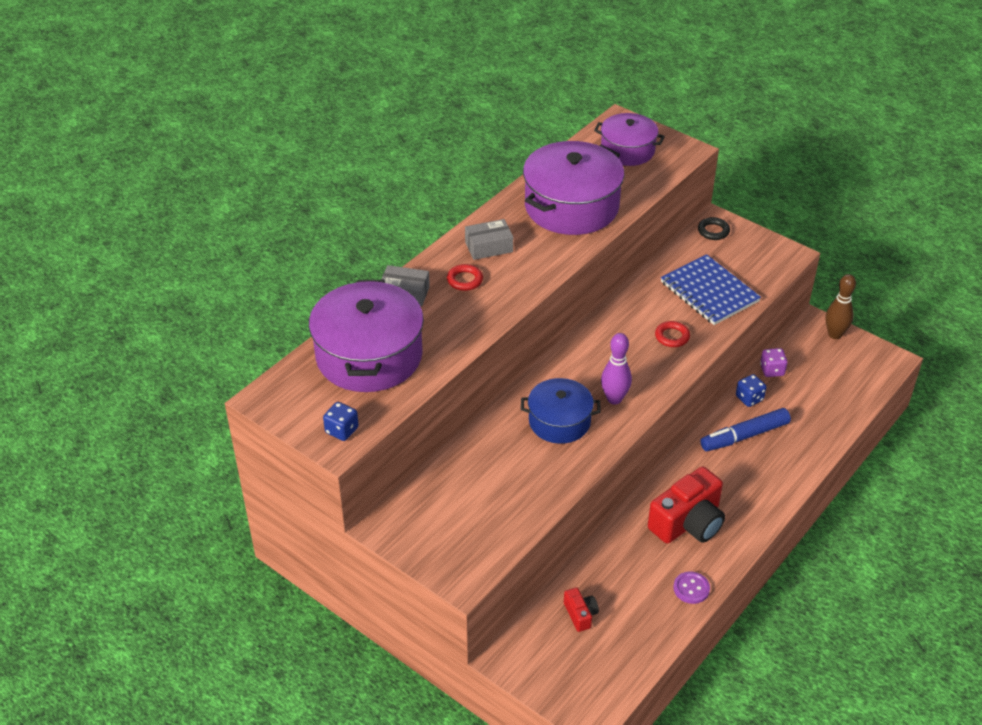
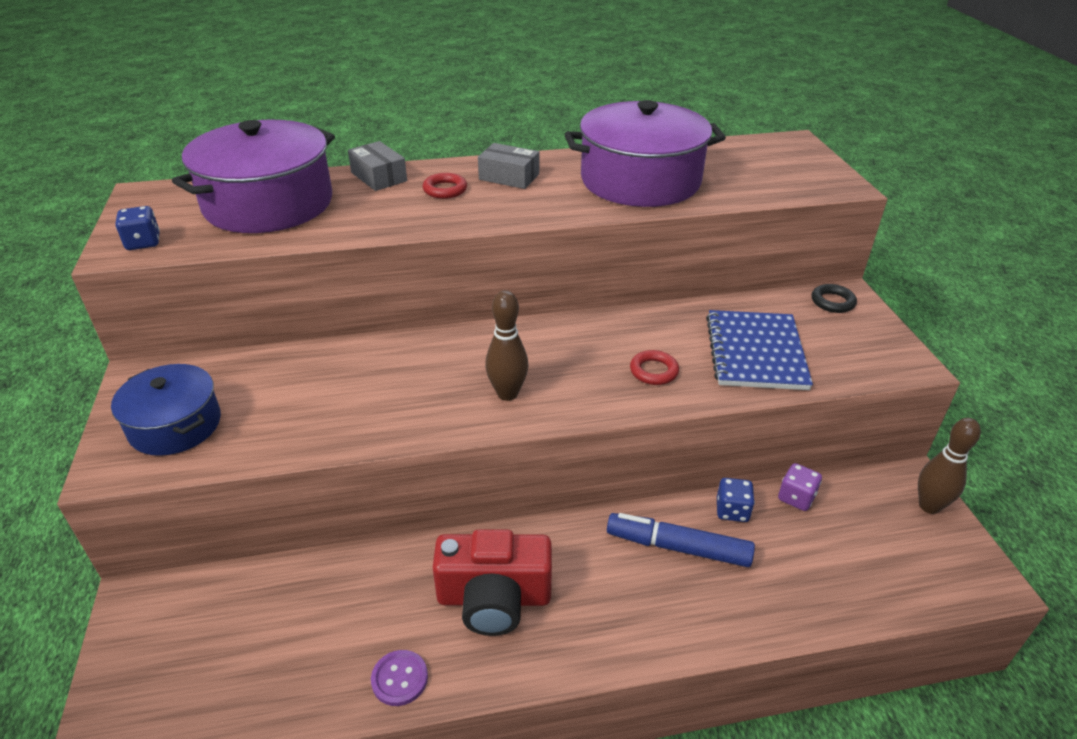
camera: 40 degrees right, 5 degrees down
blue pot [521,378,600,444] -> blue pot moved to [111,364,221,456]
red camera [564,588,599,632] -> none
purple pot [594,113,665,166] -> none
purple bowling pin [601,333,632,404] -> brown bowling pin [485,290,528,401]

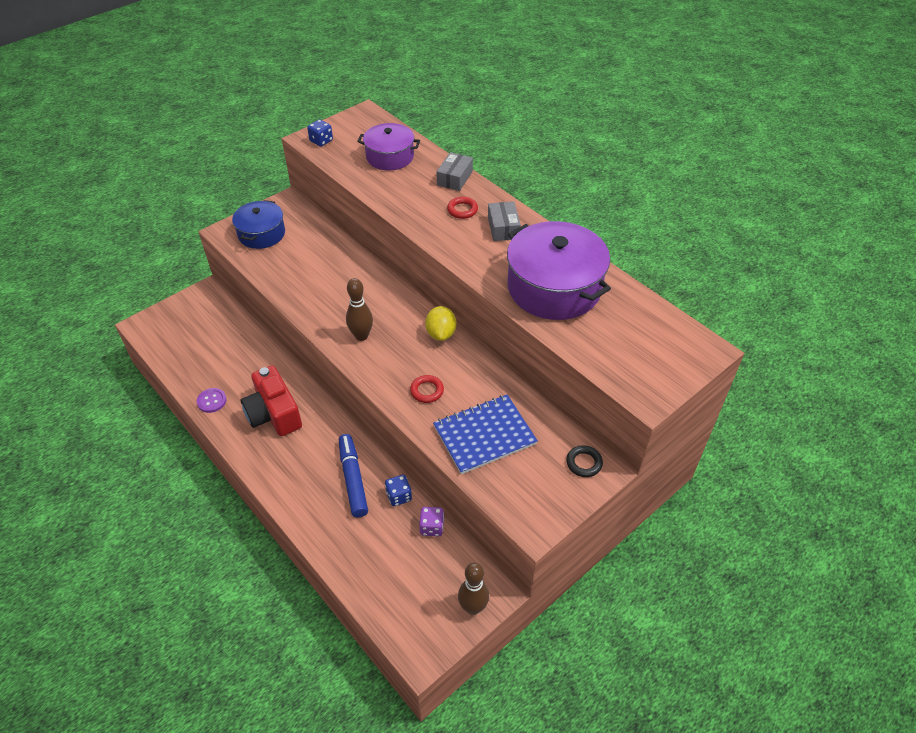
camera: 60 degrees right, 10 degrees up
purple pot [172,120,335,233] -> purple pot [357,123,420,171], size x0.60
none -> yellow lemon [425,306,456,341]

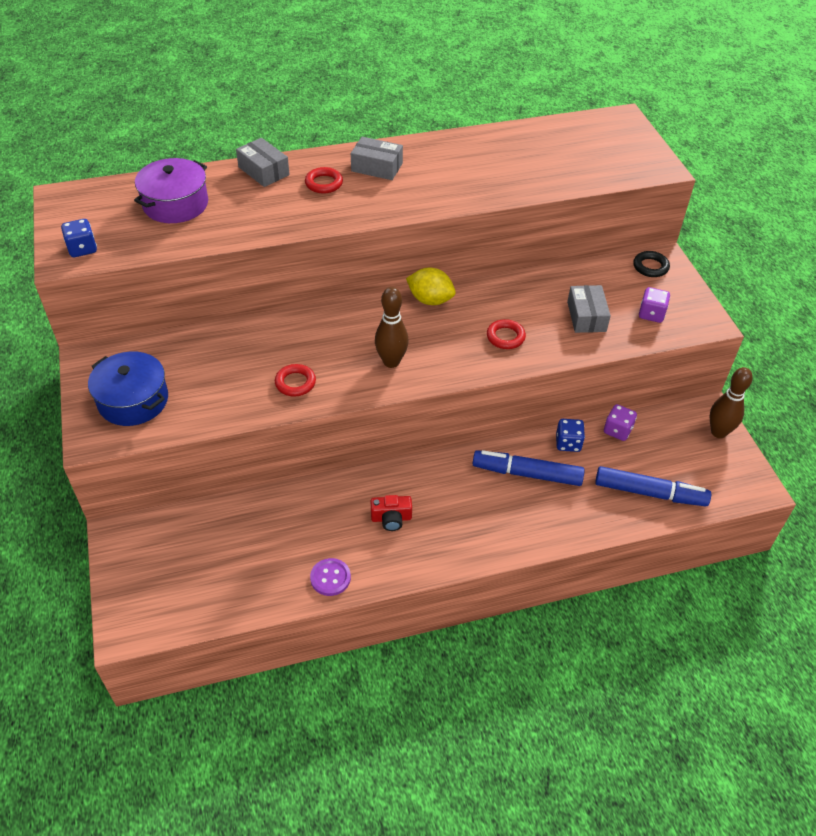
camera: 65 degrees left, 0 degrees up
red camera [241,365,302,436] -> red camera [371,495,412,531], size x0.48
blue notebook [433,395,538,474] -> grey box [567,285,611,333]
purple pot [507,221,611,320] -> none
none -> red ring [275,364,316,397]
none -> blue marker [595,466,711,506]
none -> purple dice [639,287,670,323]

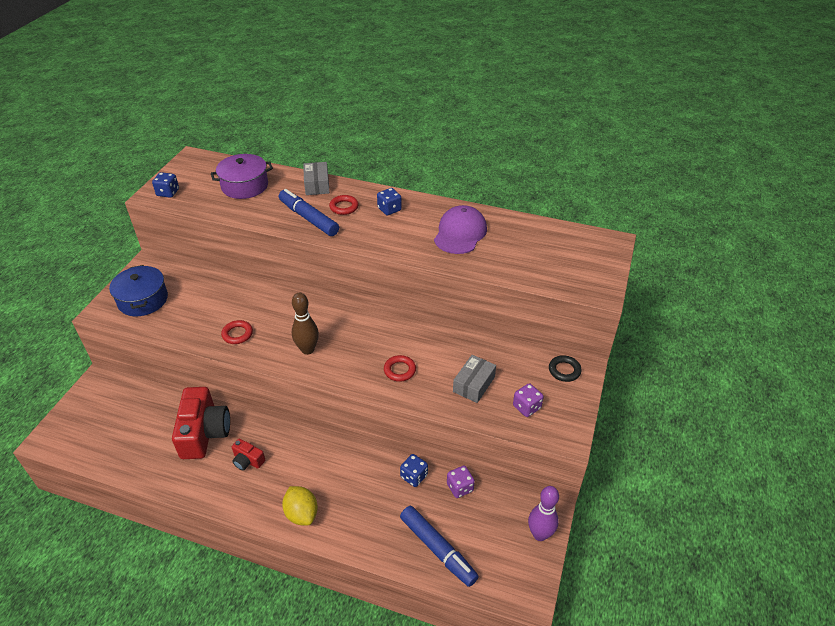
camera: 35 degrees right, 5 degrees down
purple button [310,558,351,596] -> none
grey box [351,137,403,180] -> blue dice [377,188,402,215]
yellow lemon [406,267,456,305] -> yellow lemon moved to [282,486,318,526]
blue marker [473,450,585,486] -> blue marker moved to [279,189,339,236]
brown bowling pin [710,367,753,438] -> purple bowling pin [528,486,559,541]
none -> red camera [172,387,230,459]
none -> purple cap [434,205,487,254]

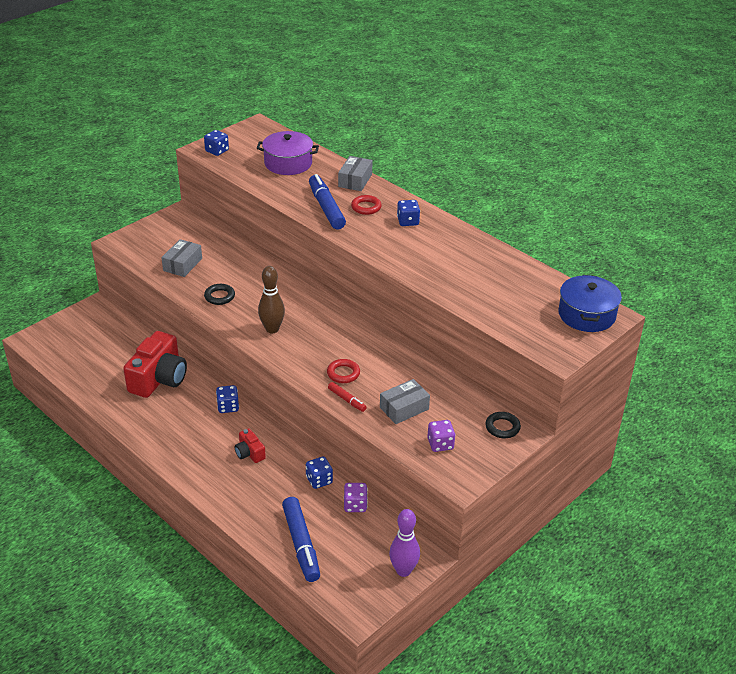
camera: 25 degrees right, 5 degrees down
blue pot [109,265,168,316] -> blue pot moved to [558,275,622,332]
red ring [221,320,253,344] -> black ring [204,284,235,305]
red camera [232,439,265,471] -> red camera moved to [235,428,266,463]
yellow lemon [282,486,318,526] -> none
purple cap [434,205,487,254] -> none
none -> grey box [161,239,202,277]
none -> blue dice [216,385,239,413]
none -> red marker [328,382,367,412]

